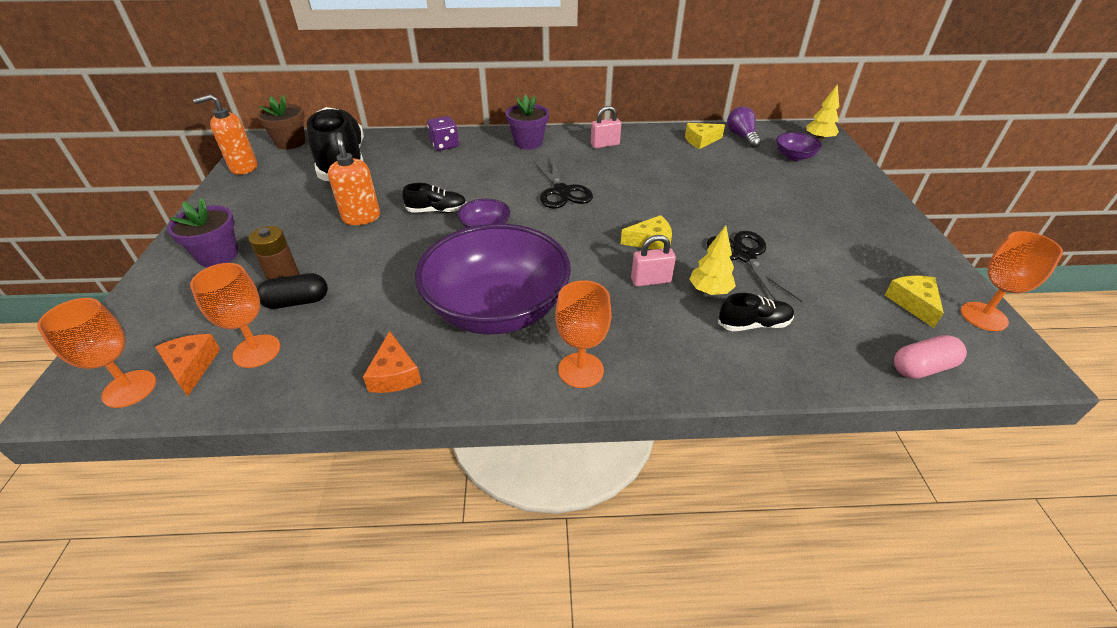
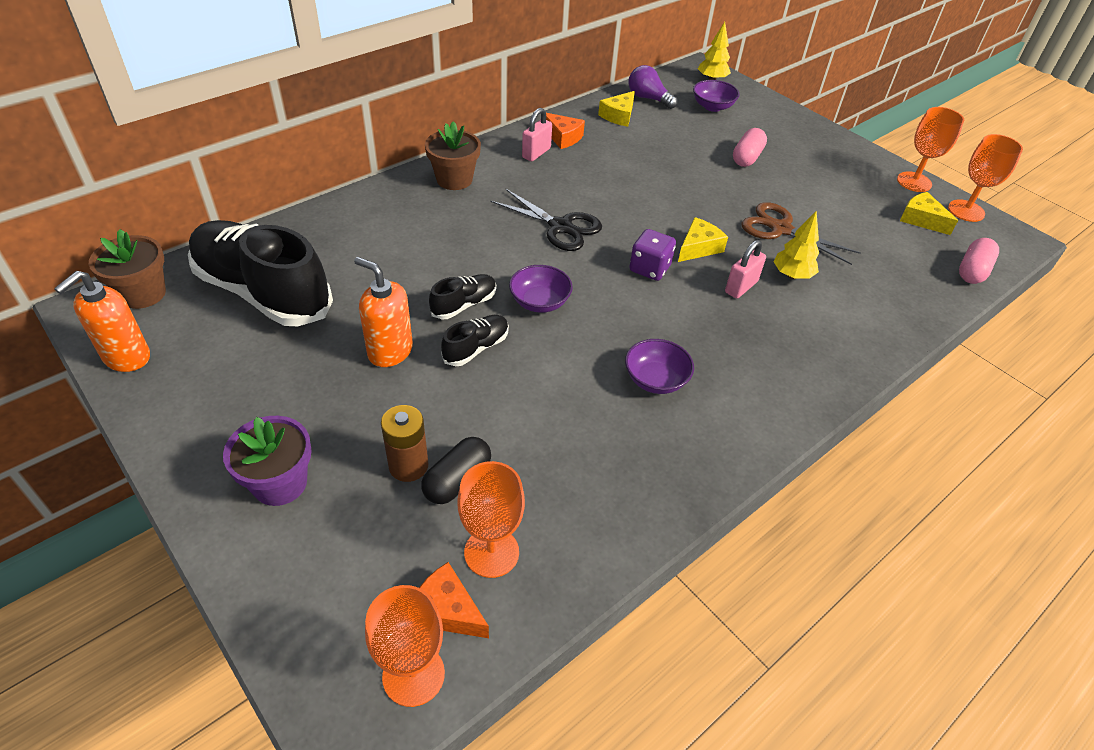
camera: 40 degrees left, 5 degrees up
orange cheese [363,331,422,393] -> orange cheese moved to [546,113,585,149]
purple bowl [415,224,571,334] -> purple bowl [625,339,694,394], size x0.42
purple dice [427,116,459,151] -> purple dice moved to [629,229,676,281]
purple flower pot [506,95,549,150] -> brown flower pot [425,121,481,190]
orange goblet [555,280,612,388] -> orange goblet moved to [897,107,964,192]
black scissors [707,231,802,302] -> brown scissors [742,202,861,265]
black shoe [718,293,794,331] -> black shoe moved to [441,315,509,366]
none -> pink capsule [733,128,767,167]

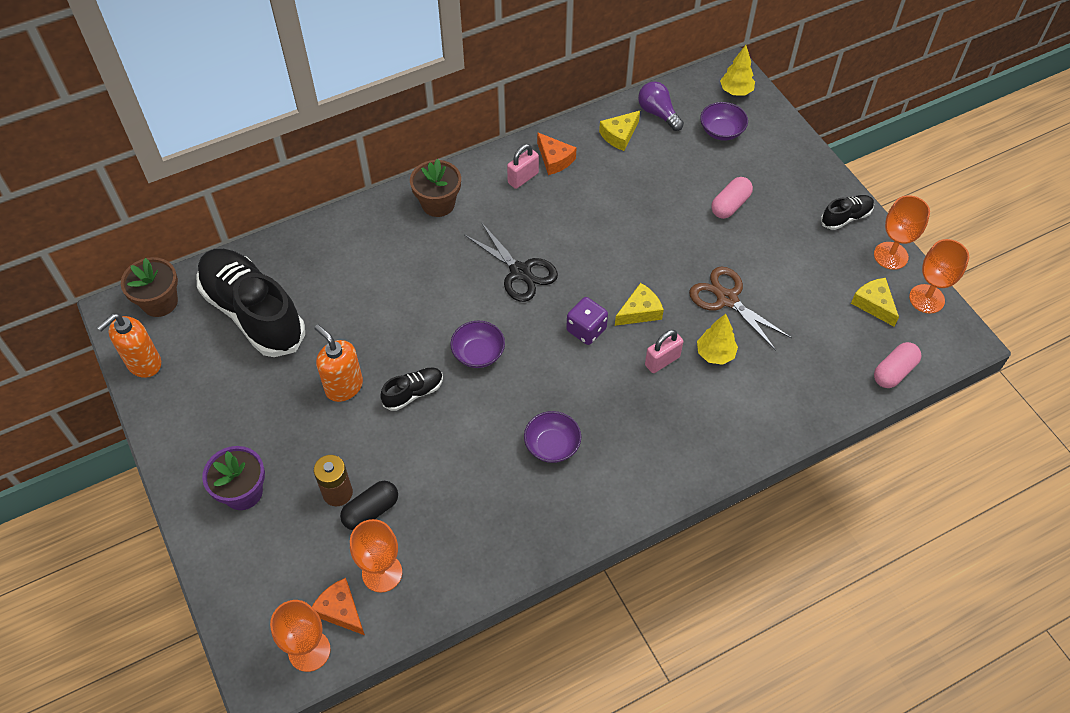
camera: 15 degrees right, 10 degrees up
black shoe [429,274,496,319] -> black shoe moved to [821,195,874,230]

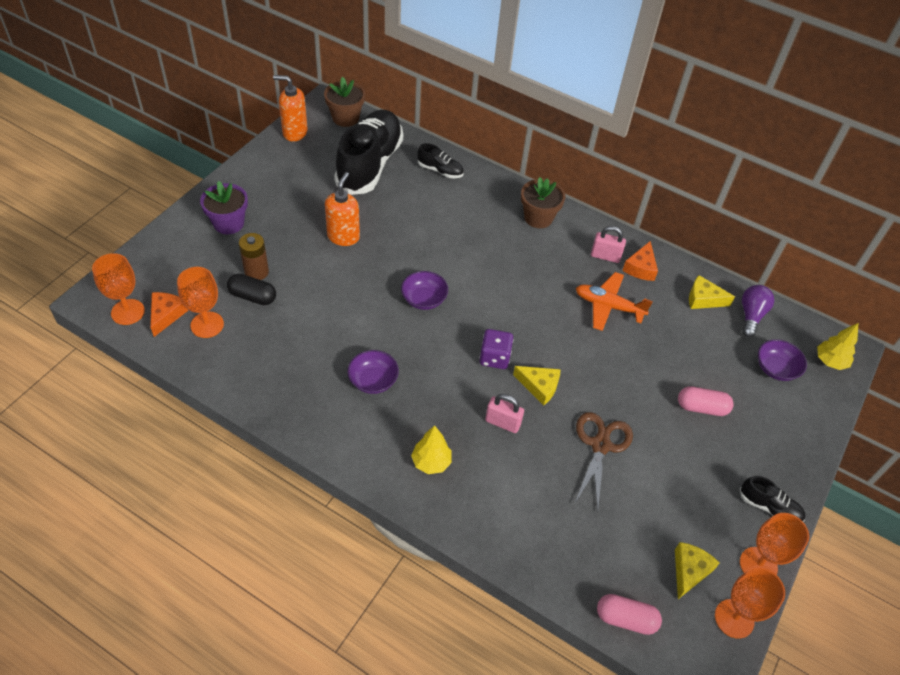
camera: 55 degrees right, 5 degrees down
black shoe [380,368,443,411] -> black shoe moved to [417,143,464,178]
black scissors [464,222,558,302] -> none
yellow tree [697,314,738,365] -> yellow tree moved to [411,425,452,474]
none -> orange plane [576,272,653,331]

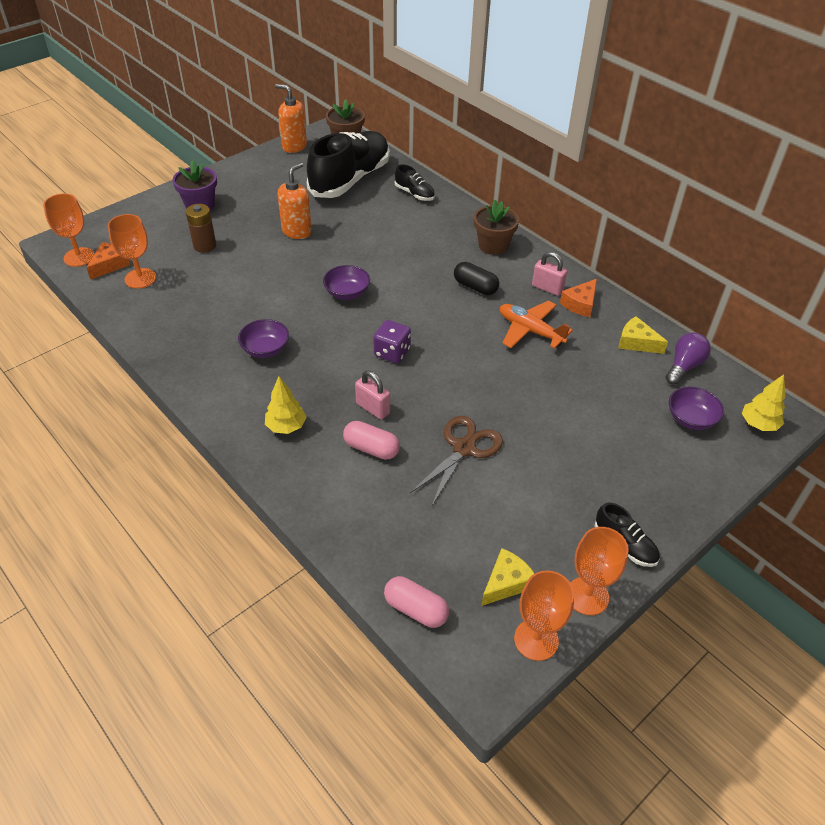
camera: 20 degrees right, 5 degrees down
black capsule [227,274,276,305] -> black capsule moved to [454,262,499,295]
yellow cheese [513,366,560,406] -> none
pink capsule [678,386,734,416] -> pink capsule moved to [343,421,400,460]

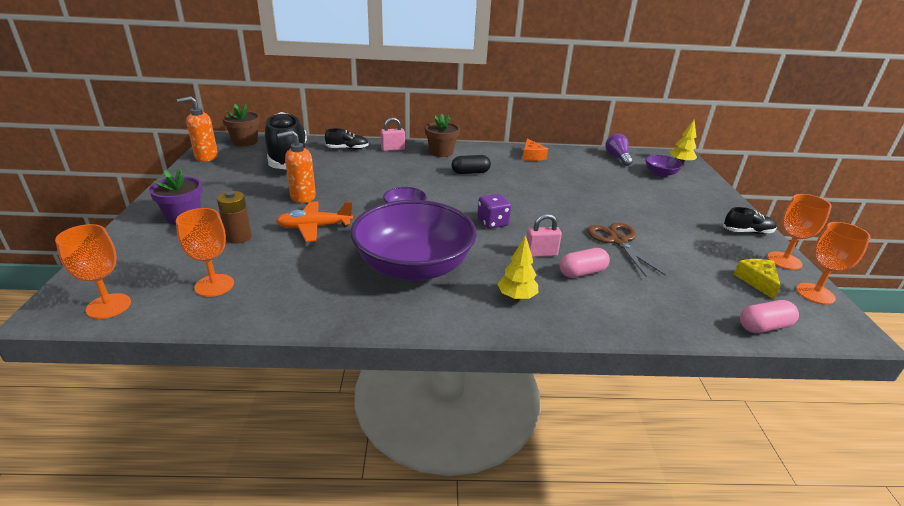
camera: 50 degrees left, 15 degrees down
orange cheese [86,242,130,280] -> none
purple bowl [238,319,289,358] -> purple bowl [350,200,477,281], size x2.37
orange soap dispenser [278,162,312,239] -> orange soap dispenser turned 90 degrees counterclockwise [277,131,316,203]
orange plane [500,300,573,349] -> orange plane moved to [276,201,353,242]
pink padlock [532,252,567,296] -> pink padlock moved to [381,117,405,151]
yellow cheese [619,316,668,354] -> none

